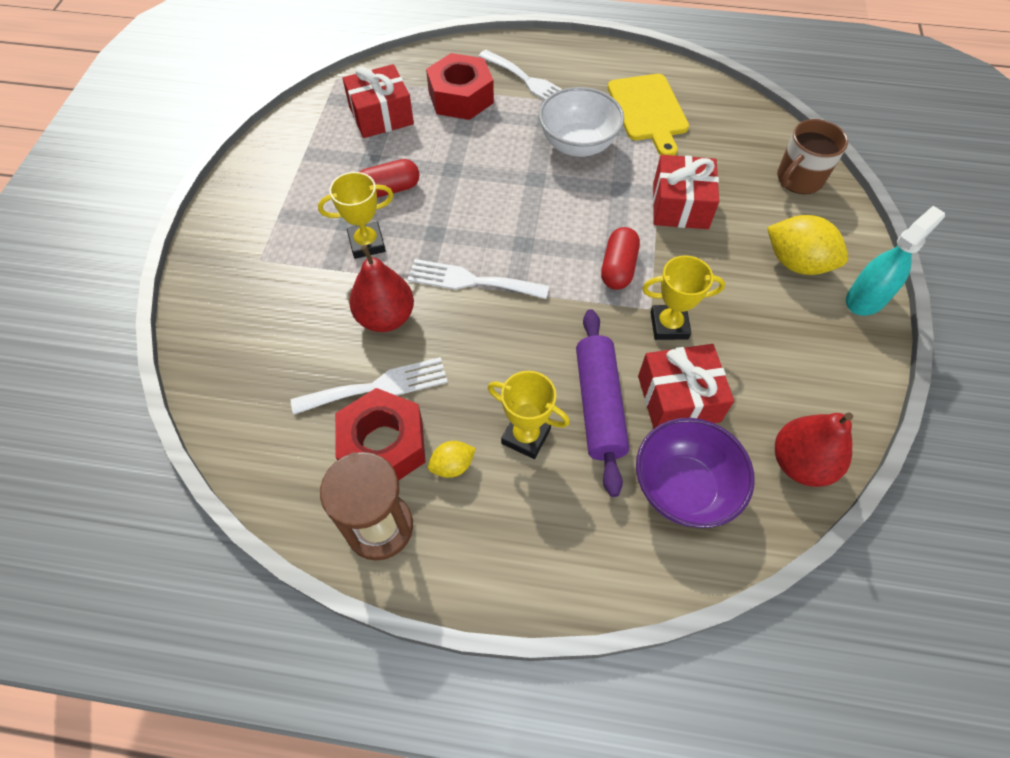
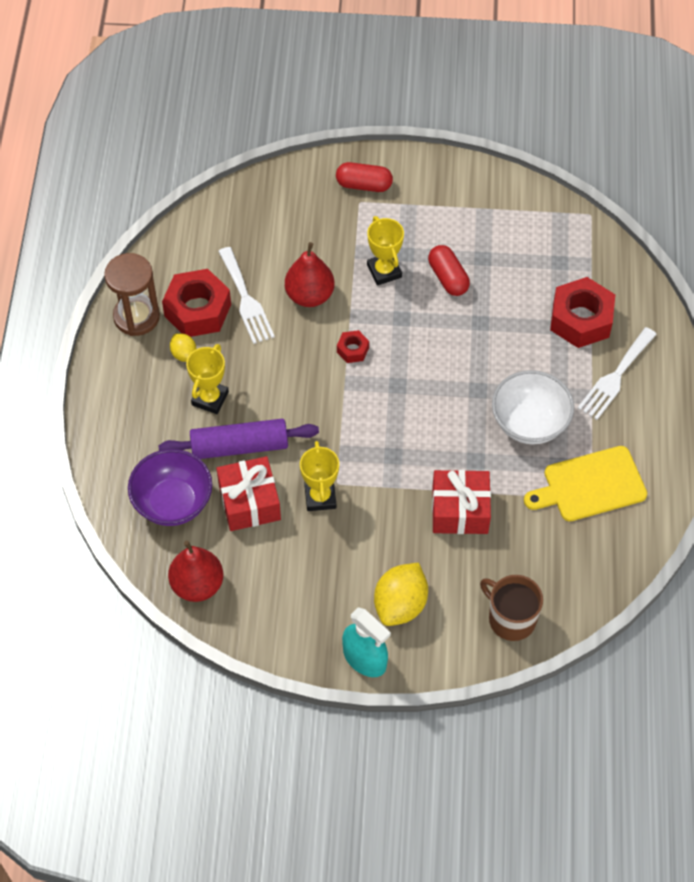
camera: 85 degrees right, 0 degrees up
red gift [342,64,414,138] -> none
white fork [407,259,549,299] -> red nut [337,330,369,363]
red capsule [601,227,640,290] -> red capsule moved to [336,162,393,192]

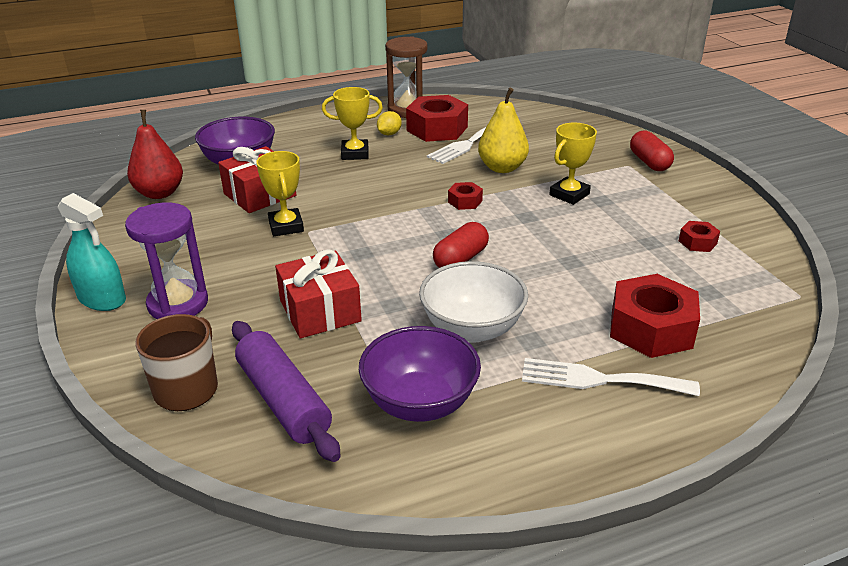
camera: 65 degrees right, 25 degrees down
purple rolling pin [158,419,319,459] -> purple rolling pin moved to [232,321,341,462]
red pear [285,242,334,307] -> yellow pear [478,88,529,173]
yellow trophy [300,441,339,511] -> yellow trophy turned 75 degrees counterclockwise [256,151,304,236]
turquoise spray bottle [342,607,391,677] -> turquoise spray bottle turned 75 degrees counterclockwise [58,193,126,311]
yellow lemon [374,563,428,626] -> purple hourglass [125,203,208,319]
red capsule [428,245,470,296] -> red capsule moved to [433,222,489,268]
yellow cutting board [524,446,647,521] -> purple bowl [359,326,481,422]
none -> red nut [679,221,720,252]

